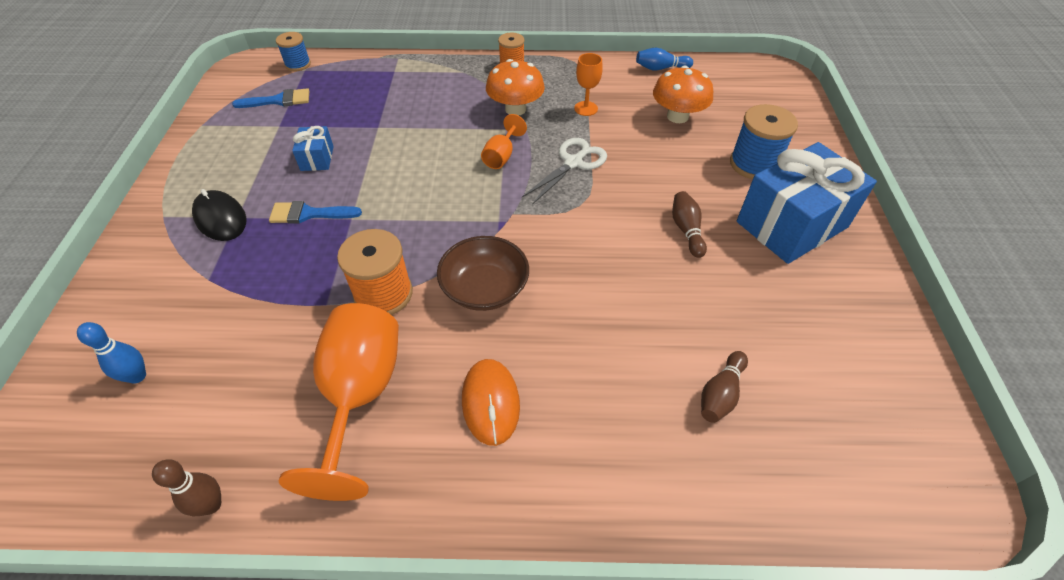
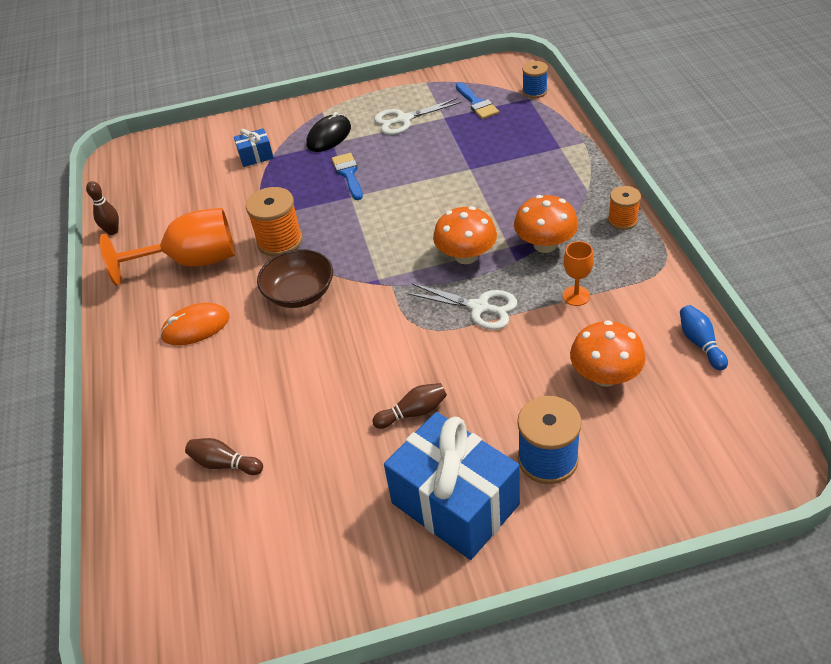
camera: 80 degrees right, 5 degrees down
blue bowling pin [77,322,146,384] -> none
blue gift [292,126,334,171] -> blue gift moved to [234,128,274,167]
orange goblet [481,114,527,169] -> orange mushroom [433,206,497,264]
none -> white scissors [374,98,462,135]

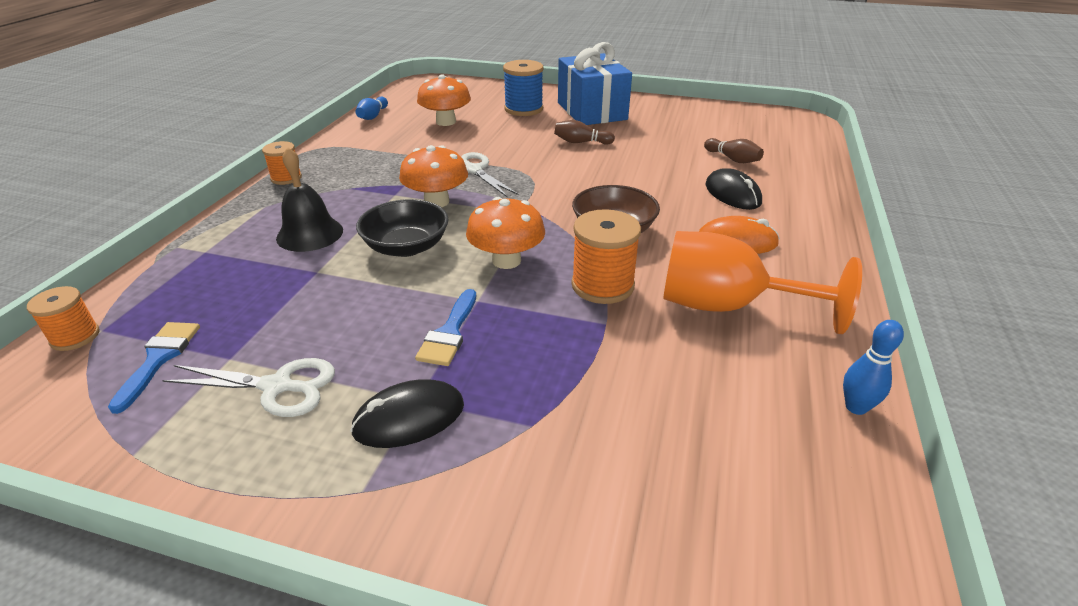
camera: 155 degrees left, 10 degrees down
brown bowling pin [86,181,119,235] -> blue bowling pin [843,320,904,415]
blue gift [234,128,274,167] -> none
orange mushroom [514,195,578,253] -> orange mushroom moved to [466,197,545,269]
blue spool [522,61,548,98] -> orange spool [27,286,100,351]
orange goblet [563,241,594,306] -> none
none -> black bell [276,147,343,252]
none -> black bowl [356,199,449,257]
none -> black mouse [705,168,762,210]

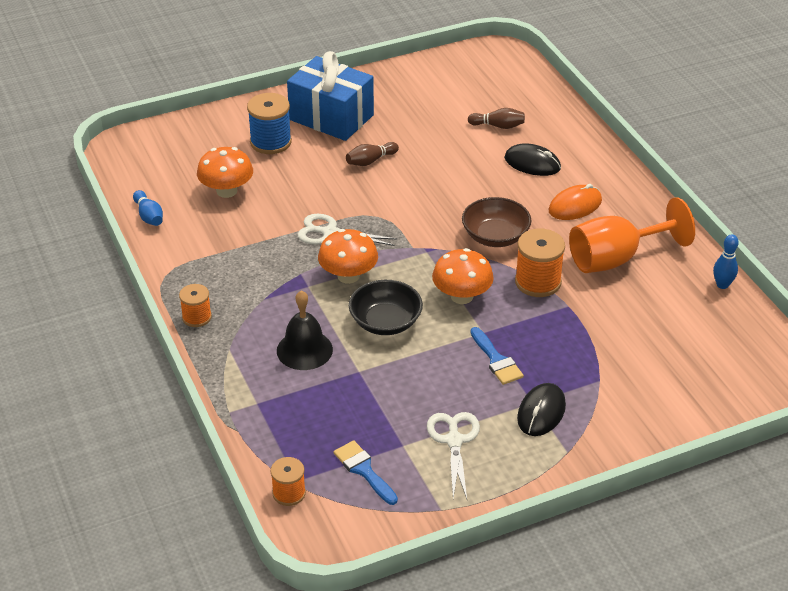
camera: 40 degrees left, 5 degrees up
white scissors [162,358,335,417] -> white scissors turned 60 degrees counterclockwise [427,412,480,499]

